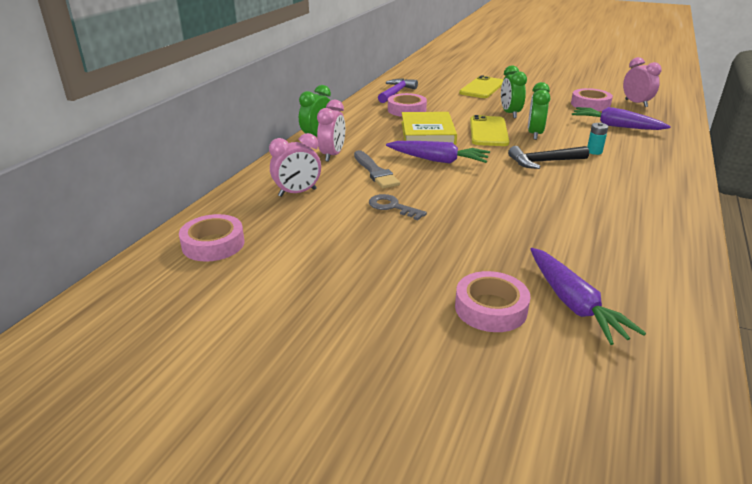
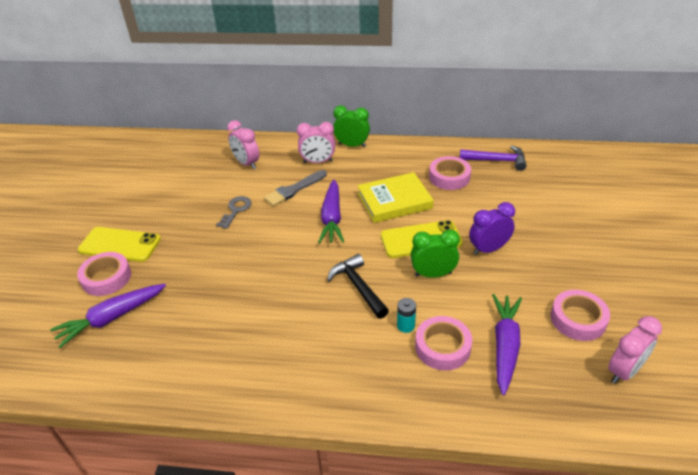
camera: 75 degrees right, 10 degrees up
pink tape [179,214,245,262] -> pink tape moved to [415,316,472,371]
yellow phone [459,75,503,98] -> yellow phone moved to [78,227,161,262]
green clock [501,65,527,118] -> purple clock [469,202,515,255]

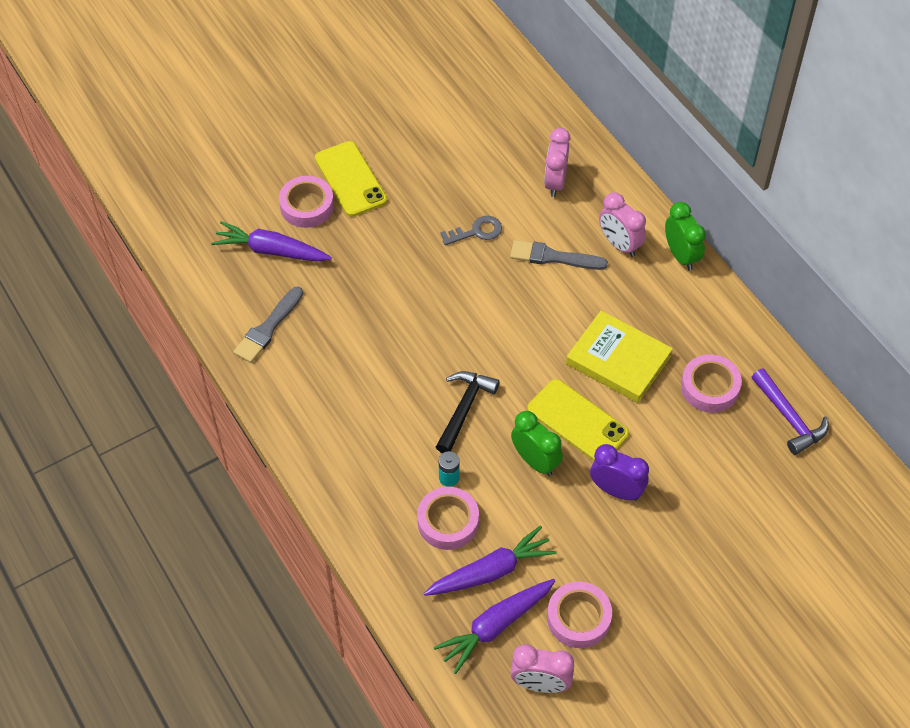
camera: 50 degrees right, 15 degrees up
purple carrot [318,180,344,243] -> purple carrot moved to [433,579,555,674]
none -> grey brush [233,286,303,363]

